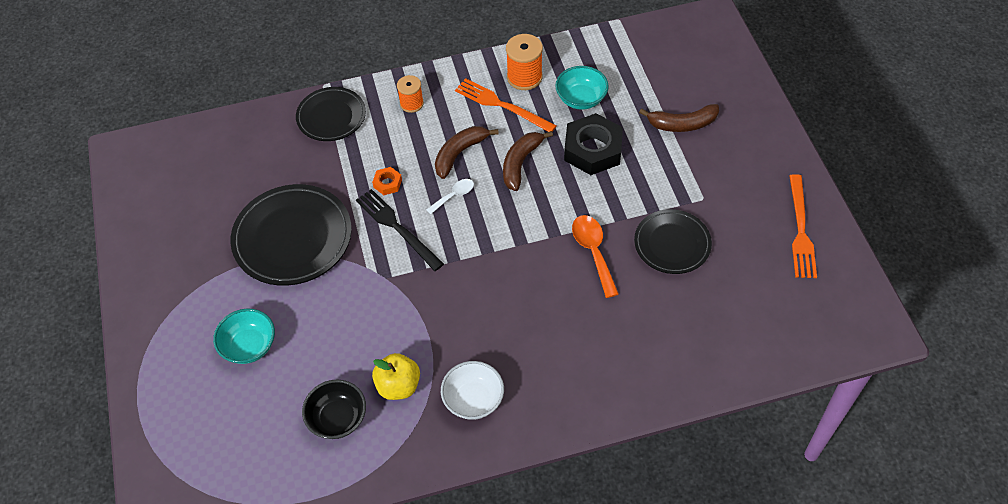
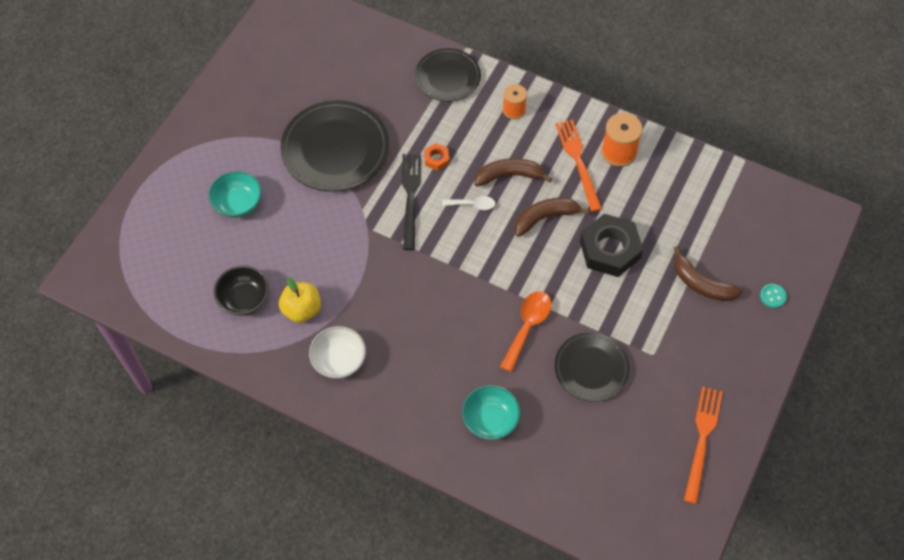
camera: 40 degrees right, 5 degrees up
turquoise bowl [555,66,609,110] -> turquoise bowl moved to [462,385,521,440]
orange fork [789,174,817,278] -> orange fork turned 150 degrees clockwise [684,387,723,504]
none -> turquoise button [760,284,787,308]

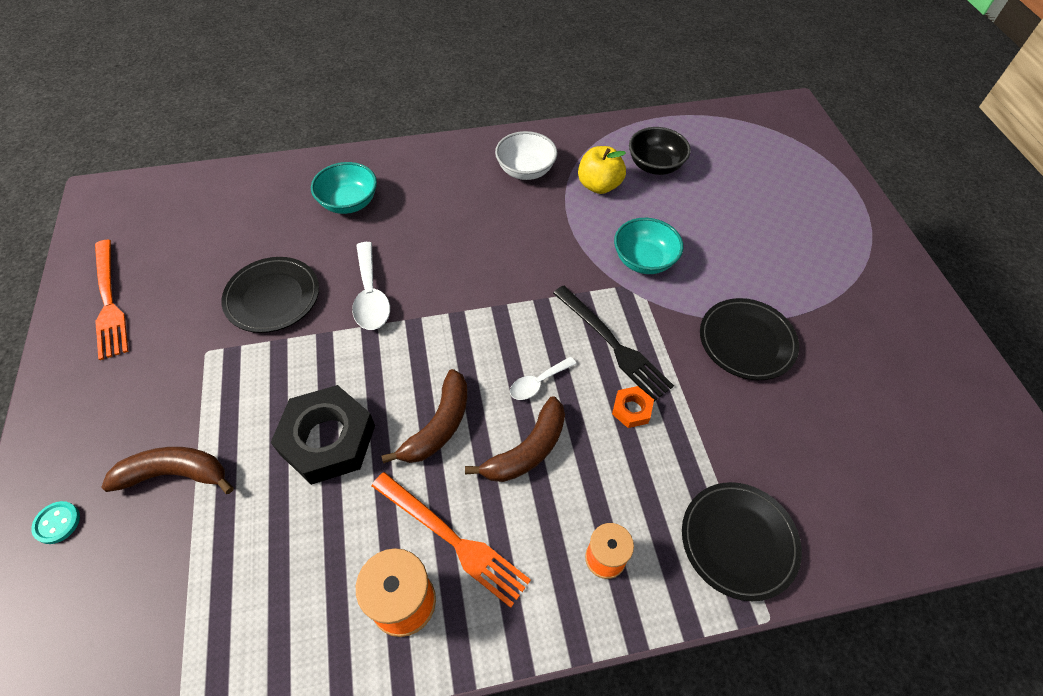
camera: 140 degrees right, 5 degrees down
turquoise bowl [208,171,262,218] -> turquoise bowl moved to [614,218,683,274]
black plate [280,100,389,192] -> black plate [700,298,799,380], size x0.63
orange spoon [500,291,551,372] -> white spoon [352,242,390,330]

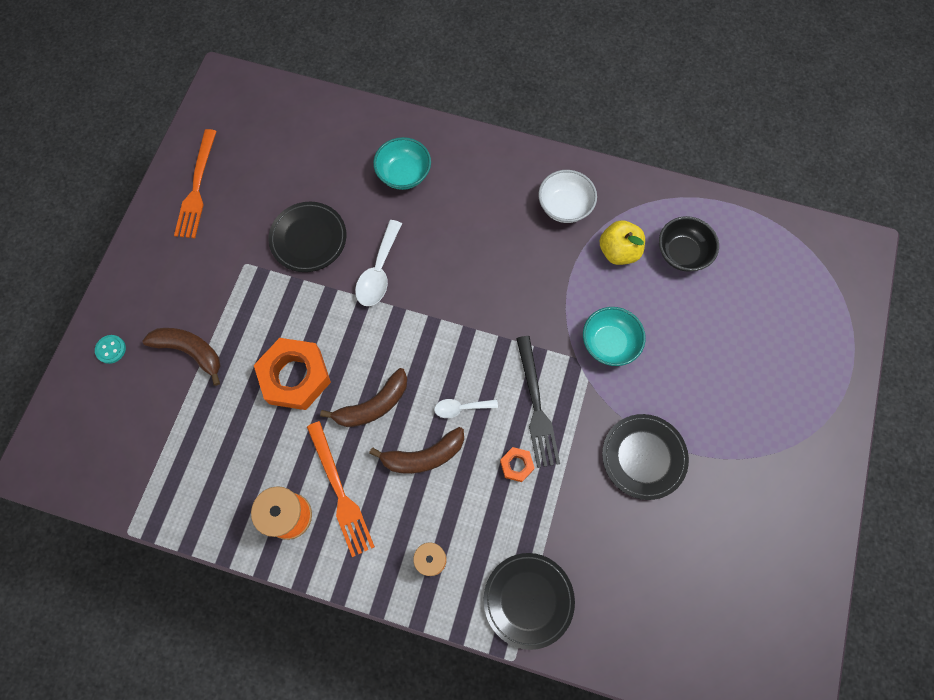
camera: 30 degrees right, 15 degrees up
black nut [271,385,375,485] -> orange nut [254,338,331,410]

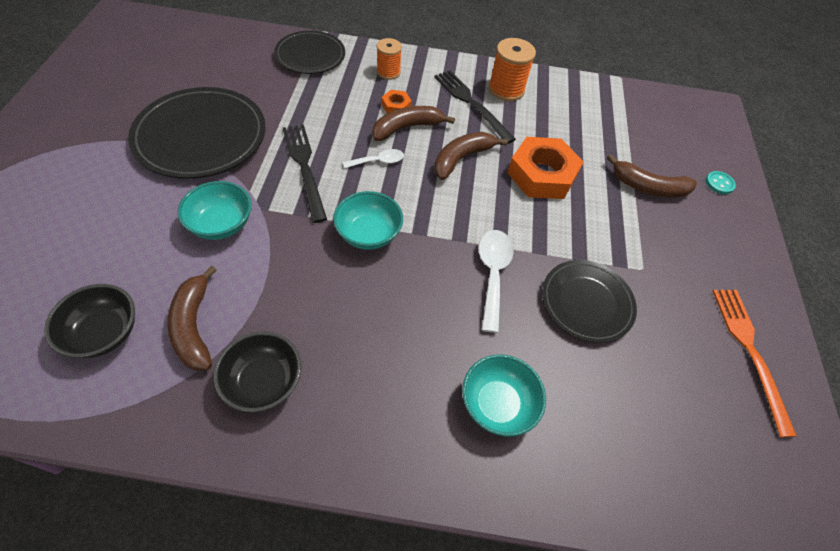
camera: 165 degrees right, 15 degrees down
orange fork [307,421,375,557] -> black fork [434,70,516,144]
orange nut [500,447,535,482] -> orange nut moved to [382,90,412,114]
white bowl [538,170,597,223] -> black bowl [213,331,302,412]
yellow apple [599,220,645,265] -> brown banana [167,266,217,371]
black plate [602,414,689,500] -> black plate [128,87,266,179], size x1.59
none -> turquoise bowl [333,191,403,250]

